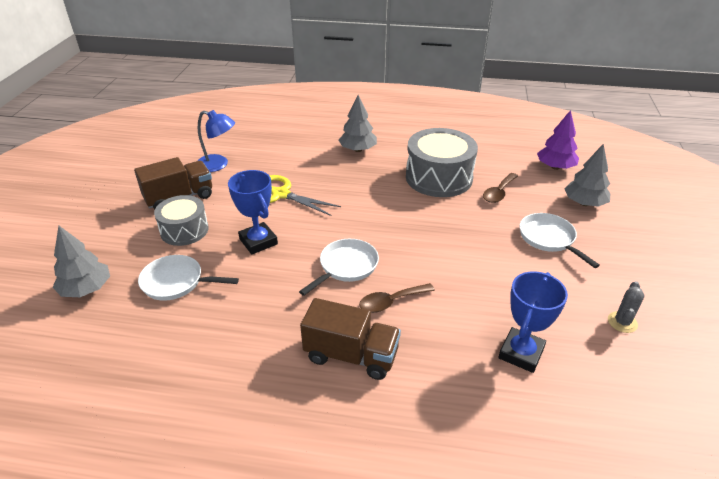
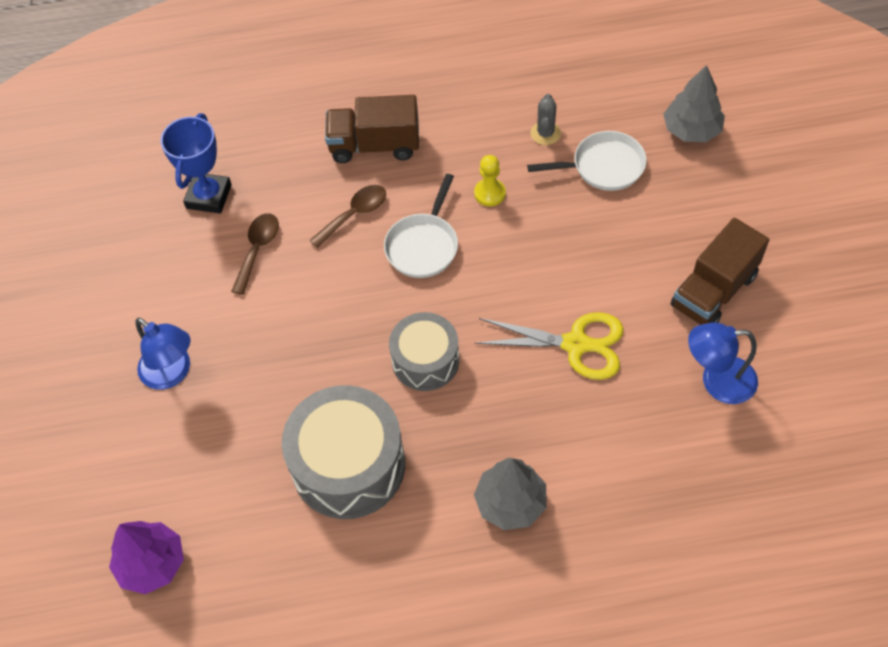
camera: 165 degrees right, 20 degrees up
grey drum [154,195,209,246] -> grey drum moved to [389,312,459,391]
blue trophy [228,170,278,254] -> none
brown spoon [483,173,518,203] -> brown spoon moved to [231,213,279,295]
white pan [520,213,600,268] -> blue lamp [135,317,191,390]
grey tree [564,144,610,207] -> none
grey cactus [608,281,645,333] -> grey cactus moved to [531,94,561,145]
none -> yellow pawn [474,155,506,206]

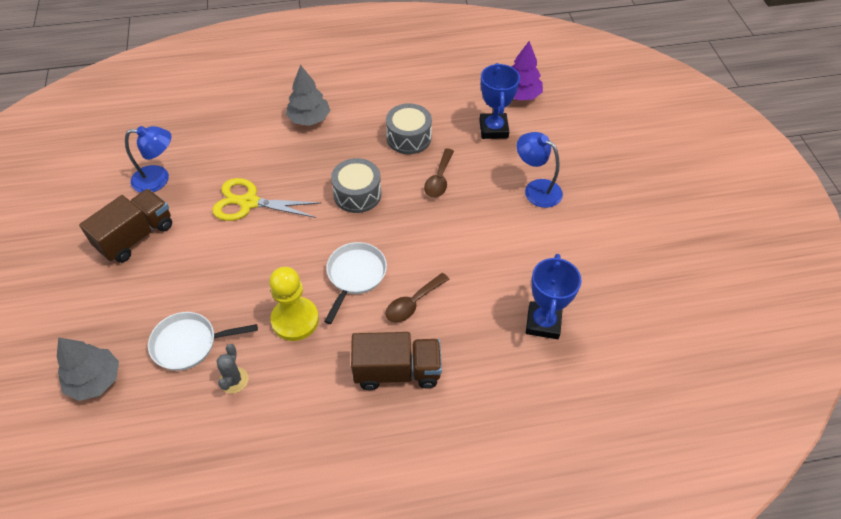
camera: 175 degrees right, 5 degrees down
brown spoon [231,213,279,295] -> brown spoon moved to [424,149,454,198]
grey drum [282,385,405,519] -> grey drum [386,103,432,154], size x0.62
yellow pawn [474,155,506,206] -> yellow pawn [269,267,319,341], size x1.71
none -> blue trophy [479,63,520,139]

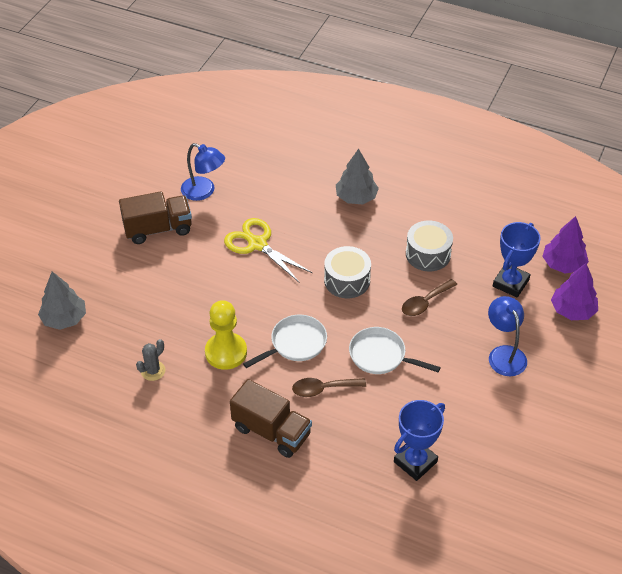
camera: 35 degrees right, 5 degrees down
white pan [148,312,258,371] -> white pan moved to [349,327,441,374]
none -> purple tree [551,263,598,320]

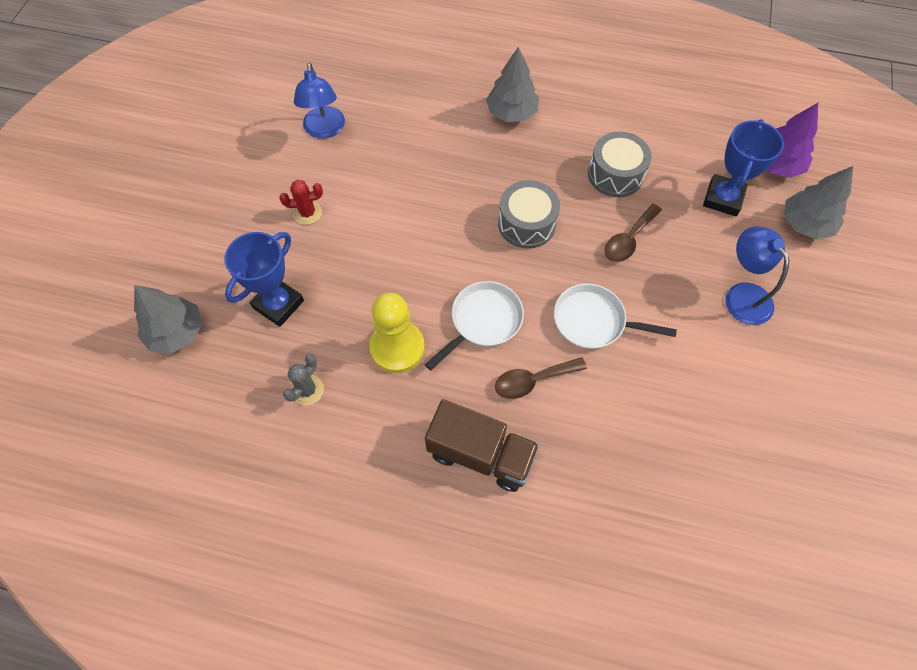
camera: 10 degrees left, 15 degrees up
brown truck [119,191,192,244] -> none
blue lamp [181,143,225,201] -> blue lamp turned 60 degrees clockwise [294,63,345,139]
yellow scissors [224,218,313,282] -> none
blue trophy [394,400,445,481] -> blue trophy moved to [224,232,304,327]
purple tree [551,263,598,320] -> grey tree [784,166,853,239]
none -> red cactus [279,180,323,225]

